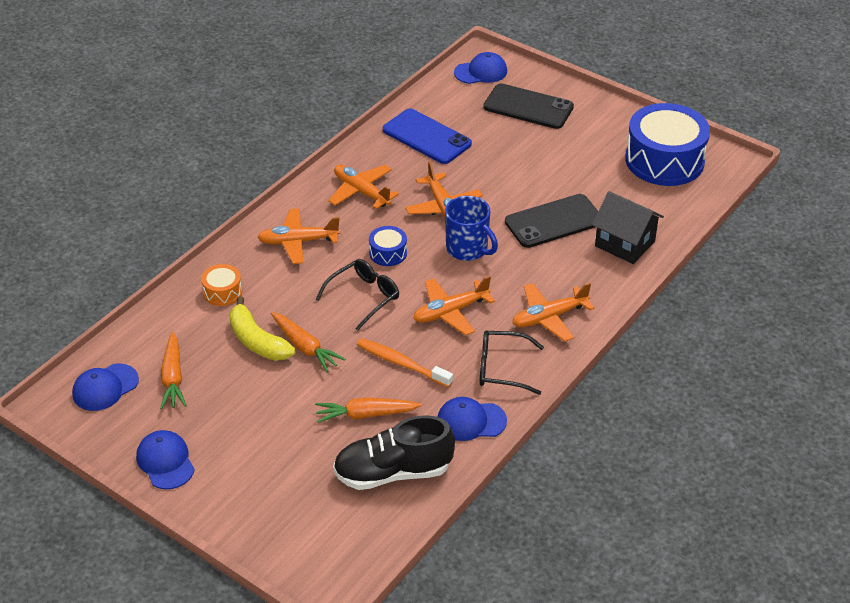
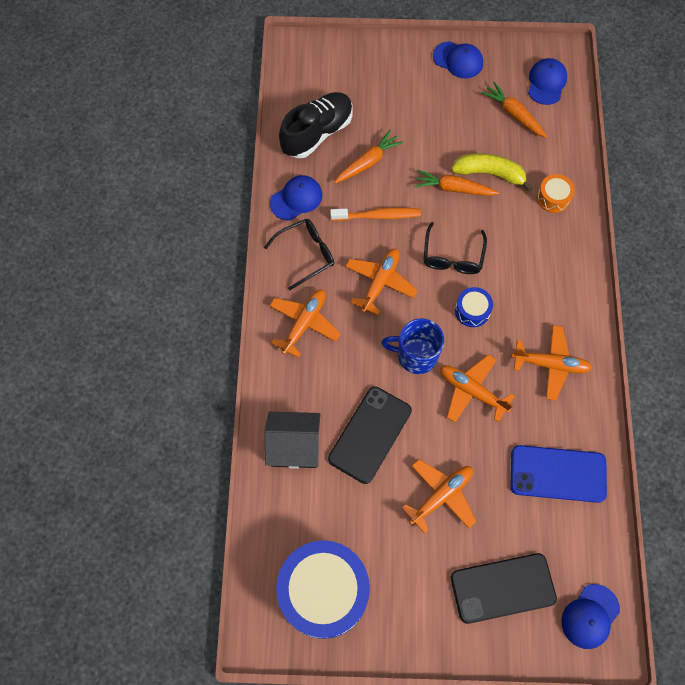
camera: 145 degrees right, 25 degrees up
orange plane [257,208,340,264] -> orange plane moved to [402,459,477,534]

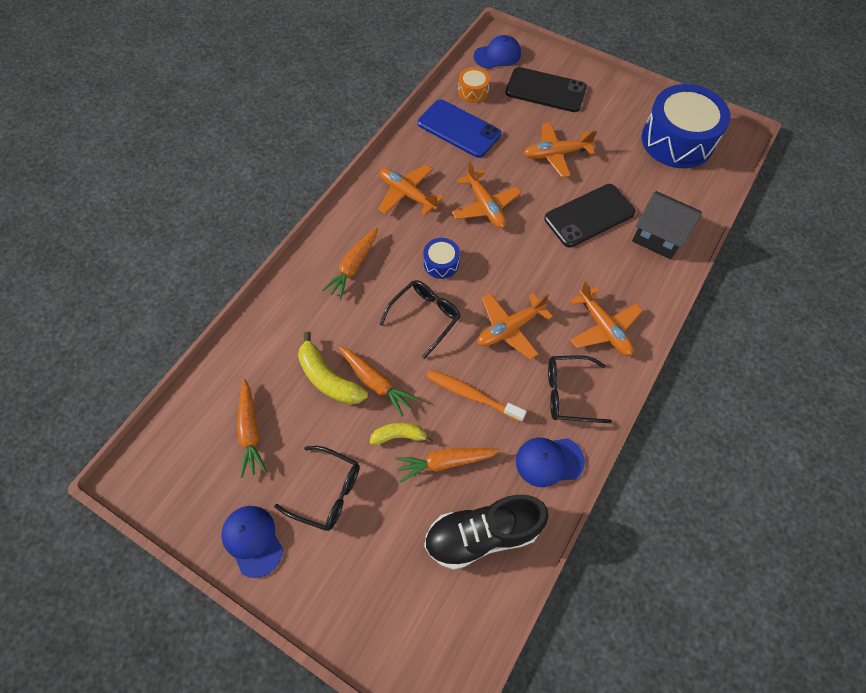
camera: 150 degrees left, 5 degrees down
orange plane [269,290,341,358] -> orange plane turned 90 degrees counterclockwise [570,282,643,356]
blue mug [381,318,444,374] -> none
blue cap [528,58,567,105] -> none
orange drum [537,174,575,213] -> orange drum moved to [458,67,490,103]
none -> black glasses [274,446,360,531]
none -> orange carrot [322,227,378,299]
none -> yellow banana [370,423,433,445]

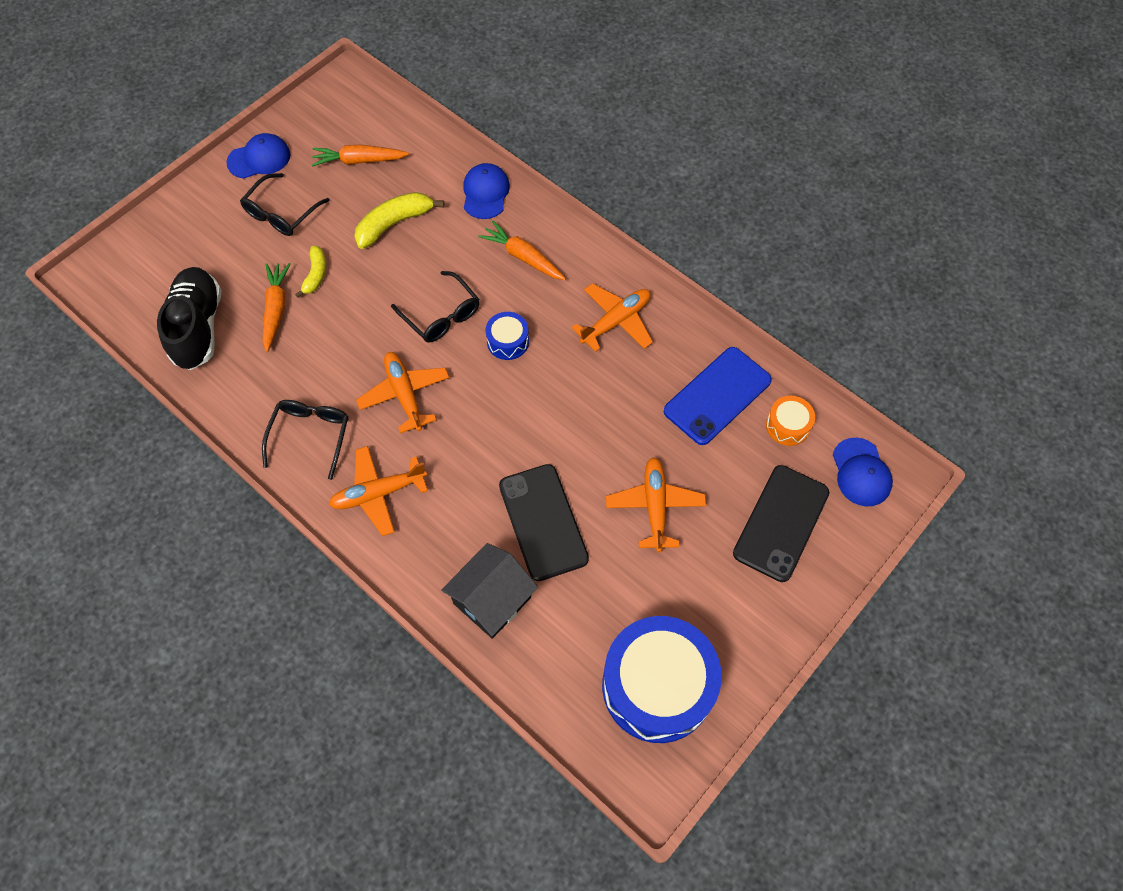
camera: 100 degrees right, 0 degrees up
orange carrot [339,346,418,416] -> none
orange toothbrush [426,370,527,422] -> none
orange plane [451,162,521,228] -> none
blue cap [516,438,585,487] -> blue cap moved to [463,163,510,219]

